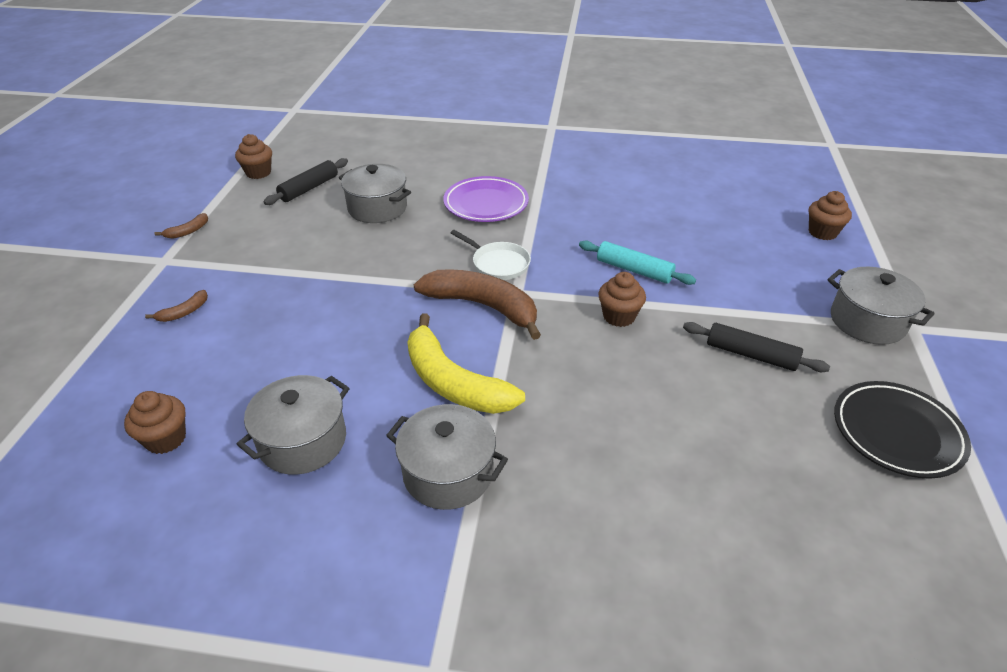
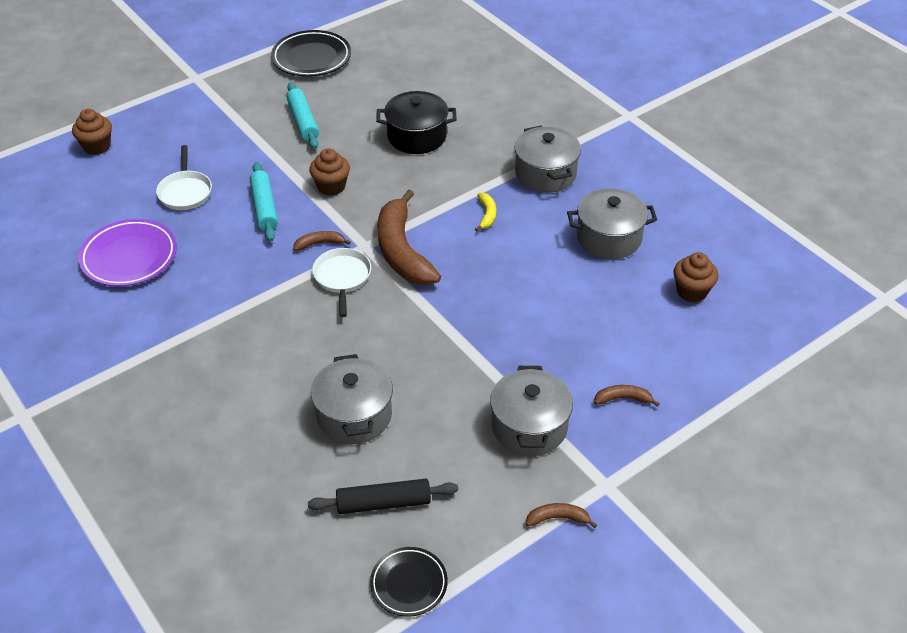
camera: 135 degrees left, 5 degrees up
brown cupcake [235,134,272,179] -> black plate [370,547,448,617]
yellow banana [407,314,525,414] -> yellow banana [475,192,496,231], size x0.43
purple plate [443,176,529,222] -> purple plate moved to [78,219,177,287]
black rolling pin [683,322,830,372] -> turquoise rolling pin [287,82,319,149]
grey pot [827,267,935,345] -> grey pot moved to [490,366,573,456]
none -> white pan [156,145,212,210]
none -> brown banana [293,231,351,251]
none -> black pot [376,91,457,154]

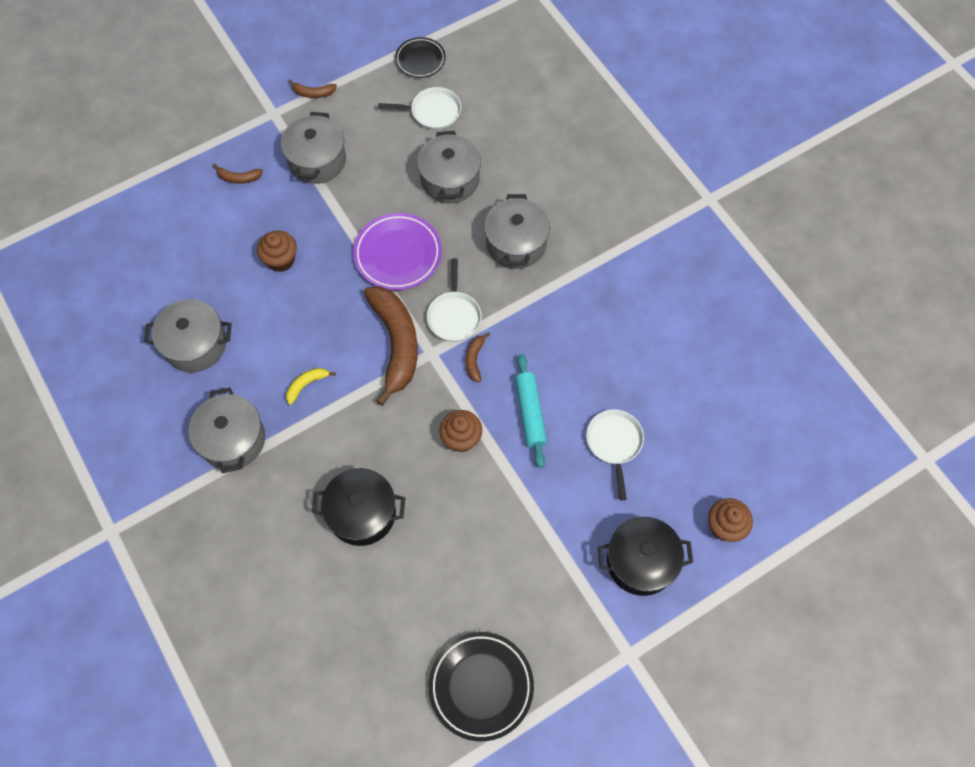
camera: 175 degrees left, 20 degrees up
purple plate [78,219,177,287] -> purple plate moved to [353,213,442,290]
turquoise rolling pin [287,82,319,149] -> none
brown banana [293,231,351,251] -> brown banana turned 105 degrees clockwise [466,332,491,382]
black rolling pin [308,479,458,514] -> white pan [378,87,461,130]
yellow banana [475,192,496,231] -> yellow banana turned 45 degrees clockwise [286,368,336,405]
brown cupcake [673,252,718,302] -> brown cupcake moved to [257,231,297,272]
none -> grey pot [484,194,550,269]
none -> black pot [598,517,693,596]

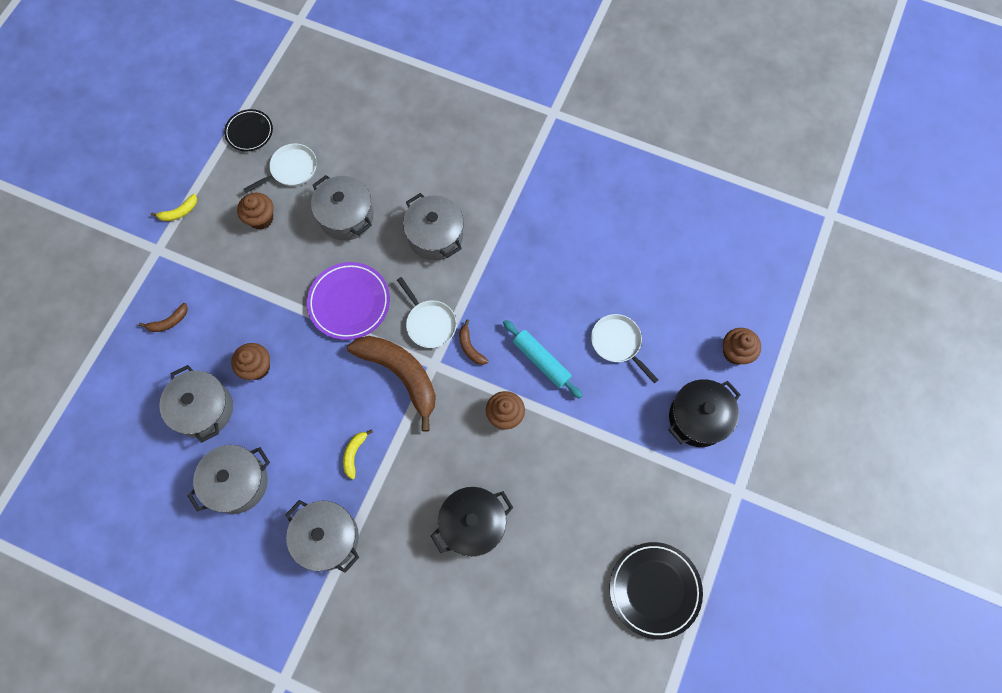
camera: 35 degrees left, 5 degrees up
grey pot [281,112,346,184] -> grey pot moved to [159,365,233,443]
brown banana [288,80,337,98] -> yellow banana [151,194,197,221]
none -> brown cupcake [237,193,274,230]

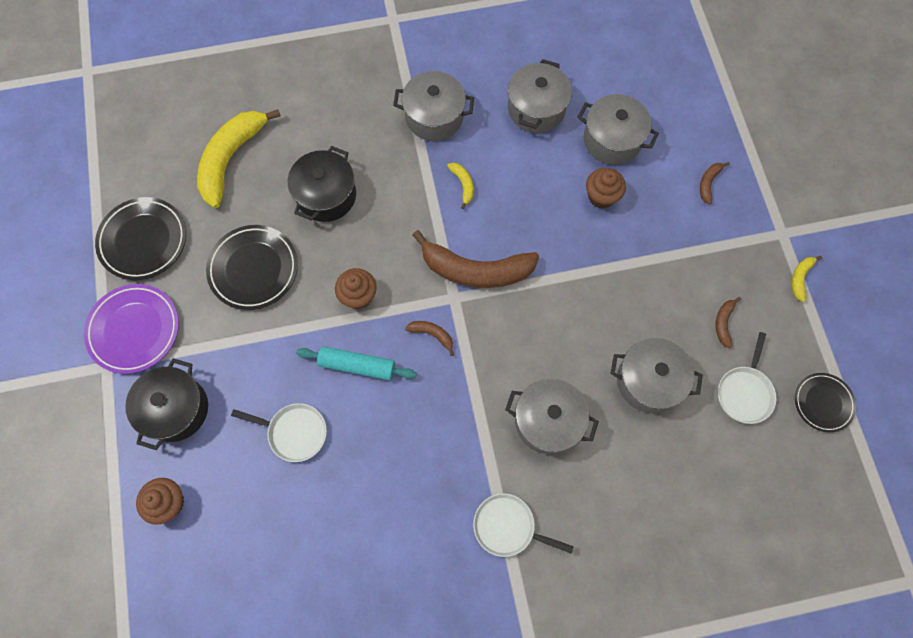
camera: 145 degrees right, 0 degrees up
brown cupcake [237,193,274,230] -> brown banana [716,297,741,348]
purple plate [307,262,390,340] -> purple plate moved to [84,284,179,374]
white pan [397,277,457,348] -> white pan moved to [473,493,574,557]
none -> yellow banana [197,109,281,208]
none -> black plate [206,225,298,310]

